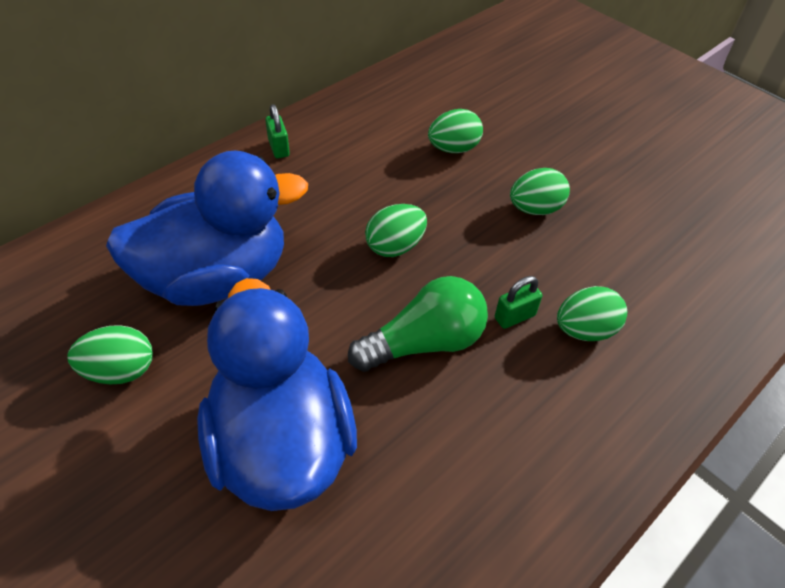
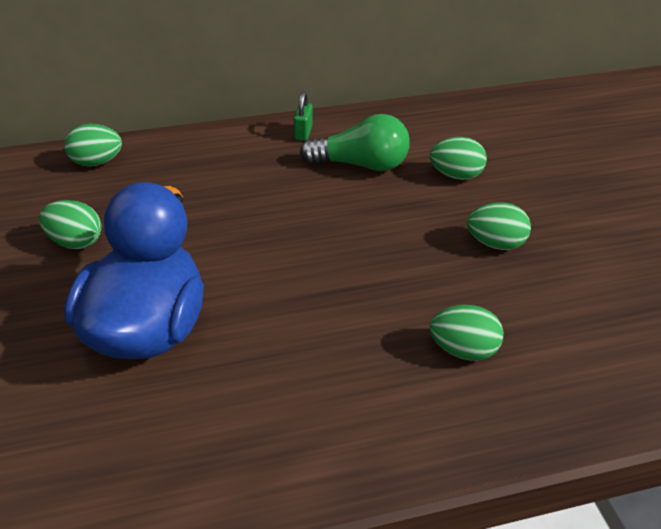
camera: 30 degrees right, 10 degrees down
blue duck [106,151,308,306] -> none
green light bulb [348,276,488,372] -> green light bulb moved to [300,114,410,171]
green egg [365,204,427,257] -> green egg moved to [64,124,122,167]
green padlock [495,276,542,329] -> none

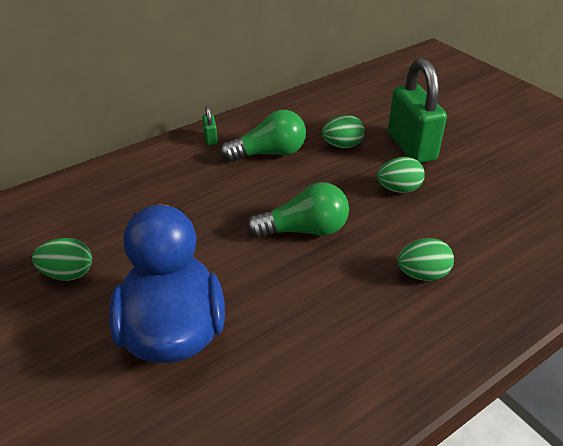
camera: 20 degrees left, 0 degrees up
green egg [64,124,122,167] -> none
none -> green light bulb [246,182,349,238]
none -> green padlock [388,58,447,163]

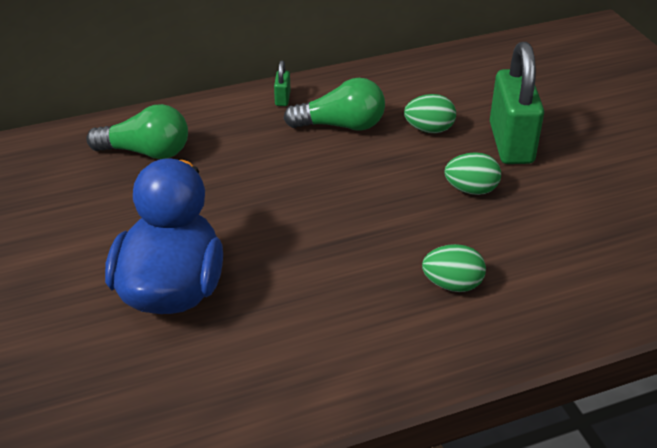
camera: 15 degrees right, 0 degrees up
green egg [32,238,92,281] -> none
green light bulb [246,182,349,238] -> green light bulb moved to [86,104,188,159]

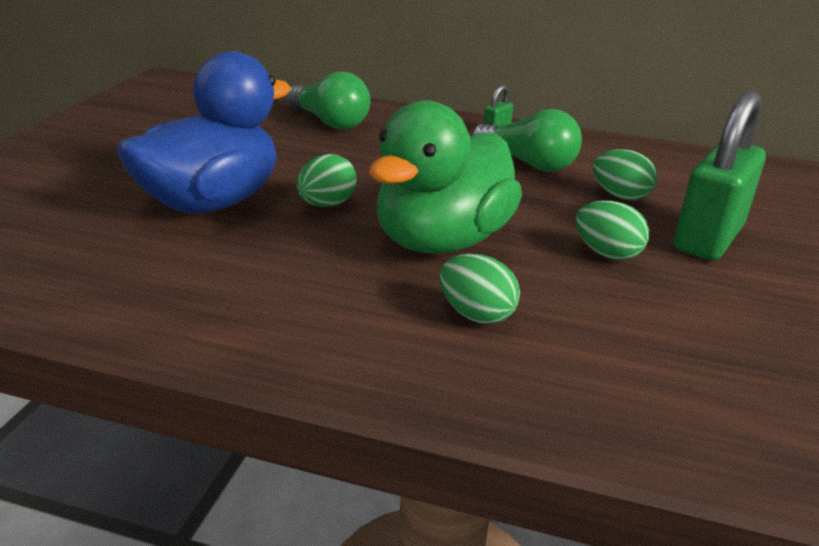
camera: 35 degrees right, 10 degrees down
none -> green egg [297,154,357,207]
none -> green duck [369,100,522,254]

